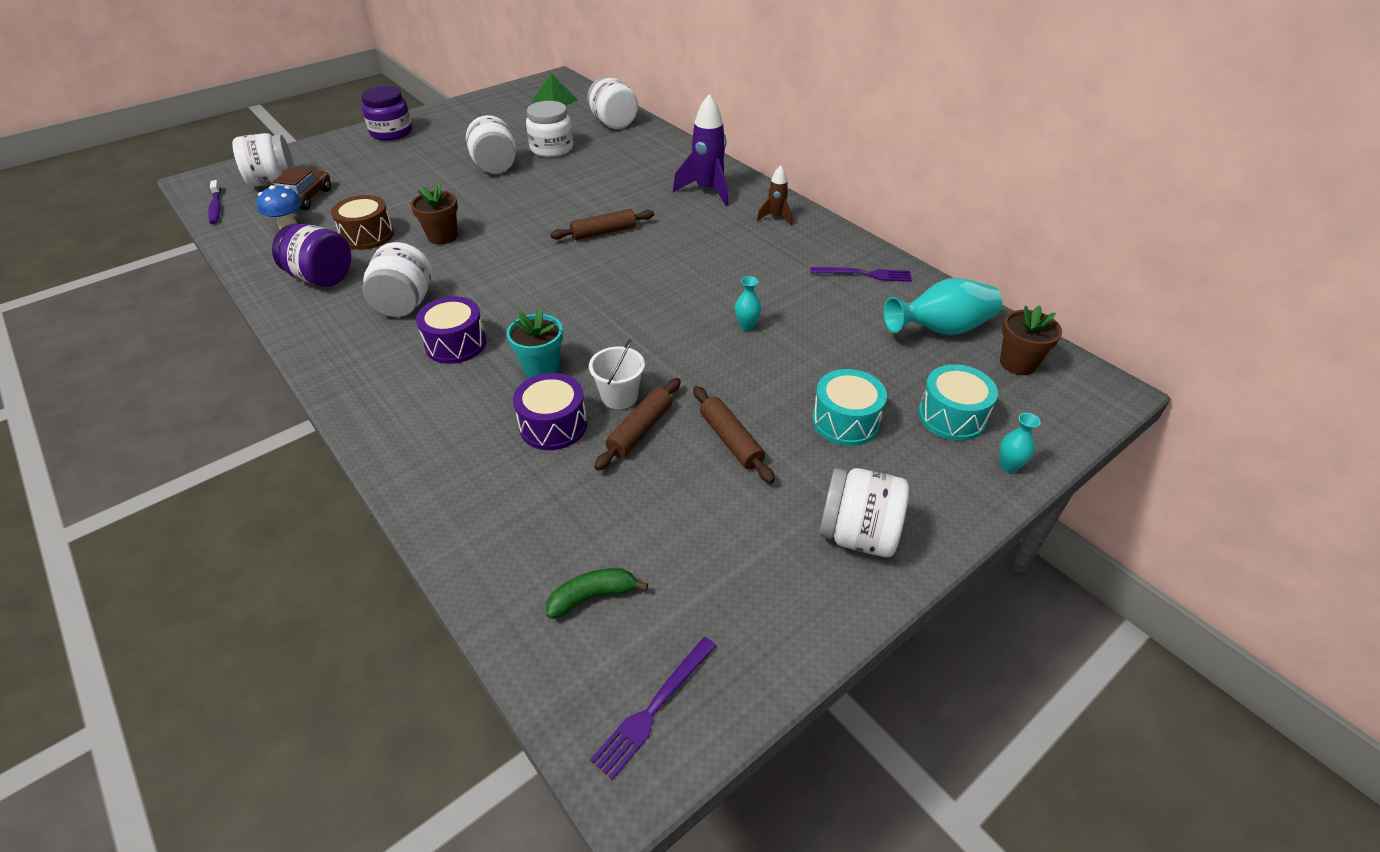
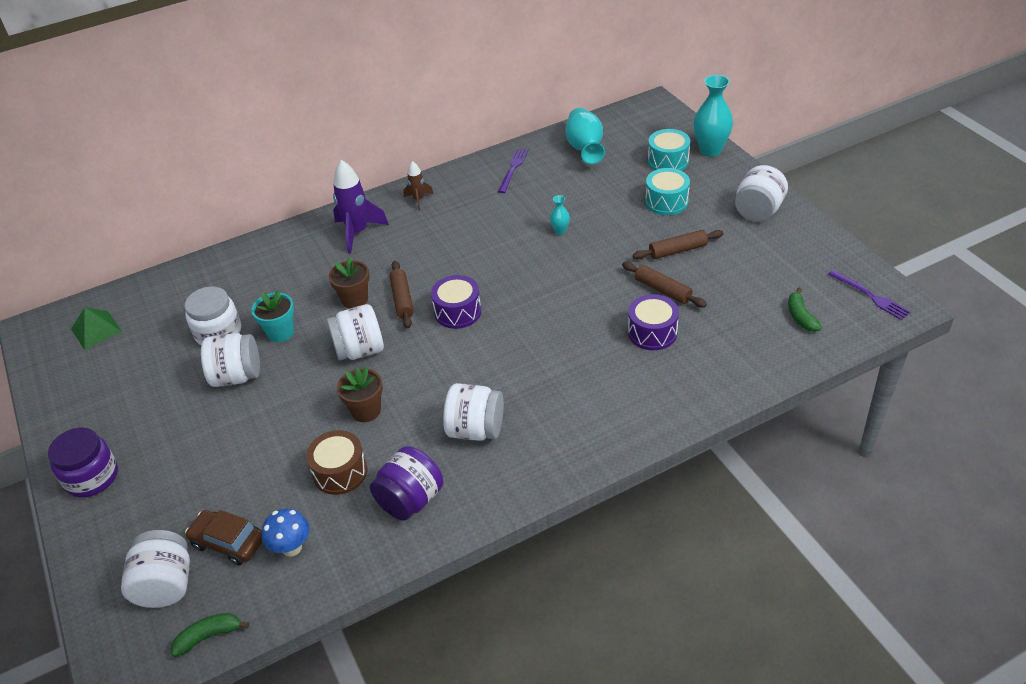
camera: 75 degrees left, 0 degrees up
purple toothbrush [208,180,221,224] -> green banana [171,613,249,657]
purple drum [416,296,487,364] -> purple drum moved to [431,275,481,329]
turquoise flower pot [507,308,563,378] -> turquoise flower pot moved to [251,290,294,342]
white jar [587,77,638,129] -> white jar moved to [327,304,384,360]
white bucket [589,339,645,409] -> none
turquoise vase [999,413,1041,473] -> turquoise vase [694,75,733,157], size x2.09
brown flower pot [1000,305,1062,375] -> brown flower pot moved to [329,257,370,309]

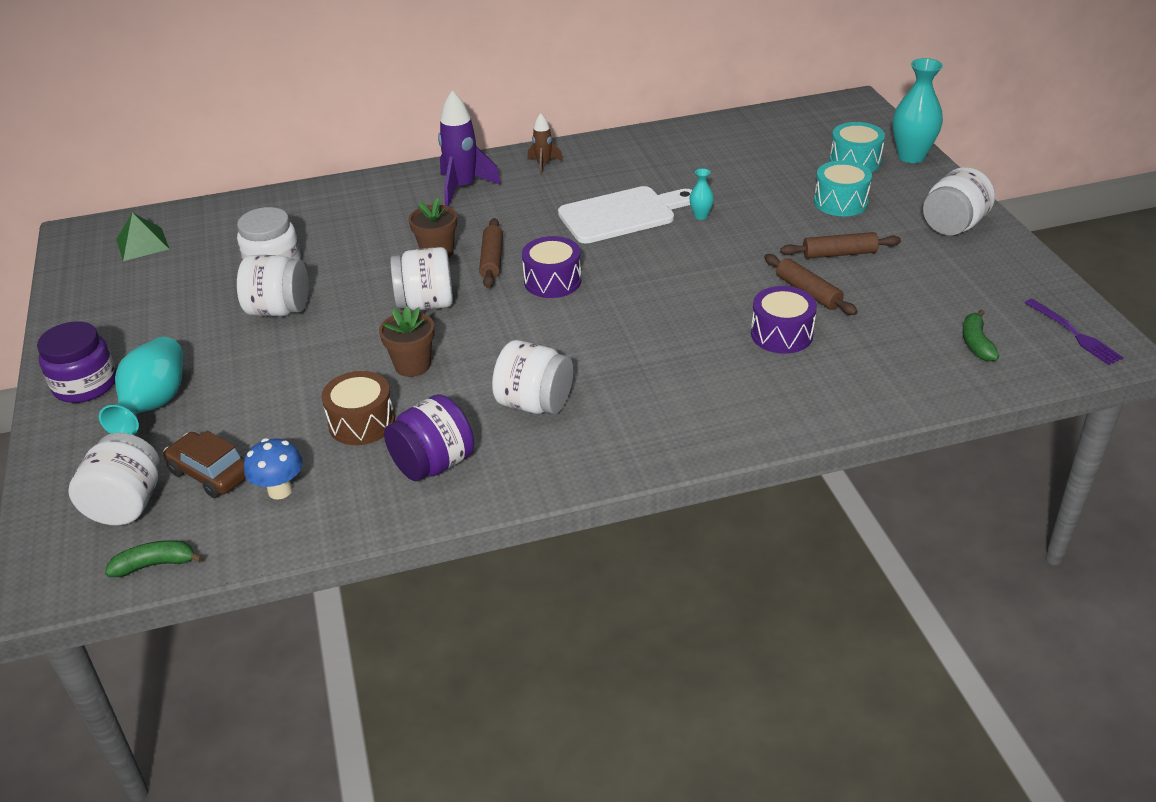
camera: 10 degrees right, 5 degrees down
turquoise flower pot [251,290,294,342] -> none
purple fork [498,148,528,193] -> none
turquoise vase [565,108,605,164] -> turquoise vase moved to [99,337,183,435]
none -> white cutting board [558,186,692,244]

